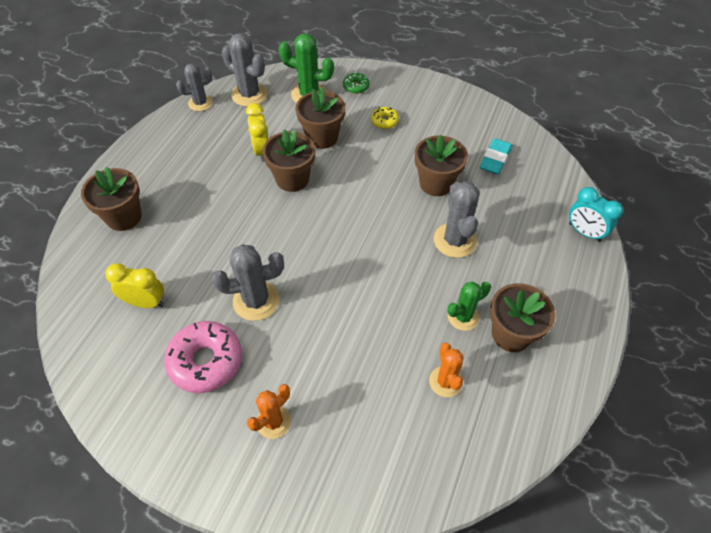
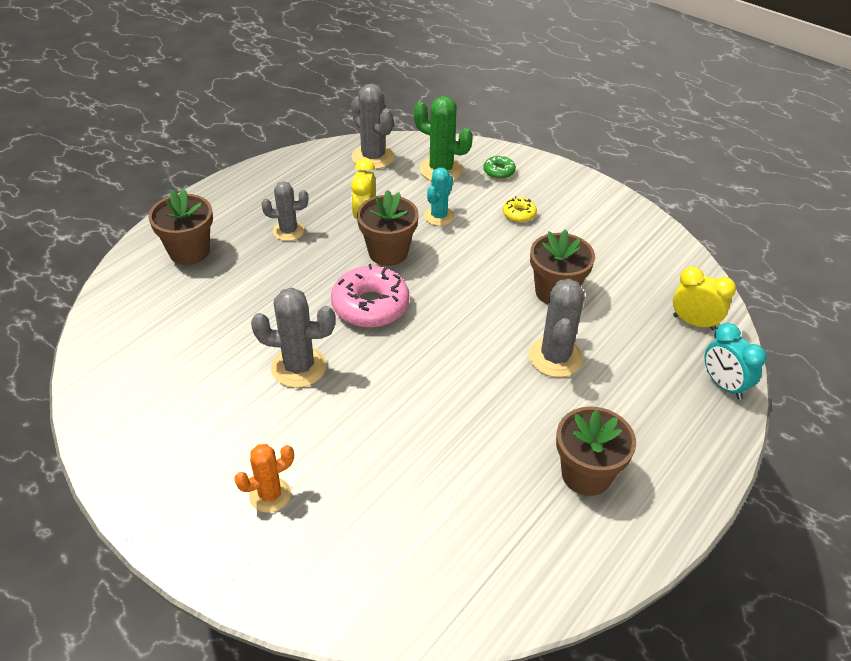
camera: 15 degrees right, 10 degrees down
yellow clock [105,263,164,308] -> yellow clock moved to [673,267,736,330]
pink donut [164,321,242,393] -> pink donut moved to [331,264,410,327]
grey cactus [176,64,213,111] -> grey cactus moved to [261,181,308,241]
brown flower pot [296,87,345,149] -> turquoise cactus [424,167,455,226]
orange cactus [429,343,463,397] -> none
green cactus [448,282,491,331] -> none
turquoise eraser [480,138,512,174] -> none

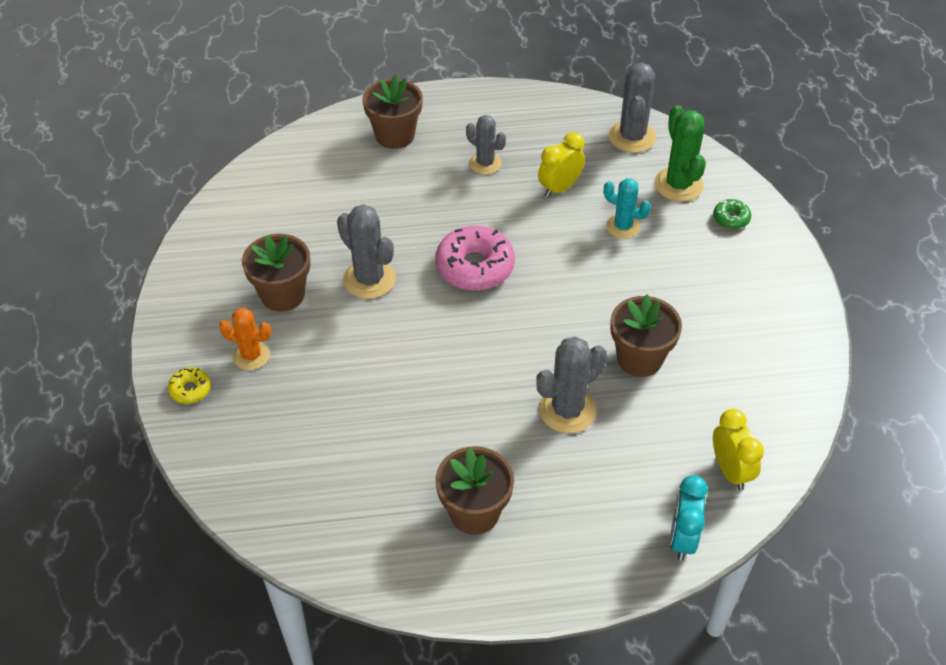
camera: 45 degrees right, 5 degrees up
brown flower pot [357,190,419,266] -> brown flower pot moved to [242,234,310,312]
turquoise cactus [424,167,455,226] -> turquoise cactus turned 45 degrees clockwise [604,178,651,239]
yellow donut [503,196,537,223] -> yellow donut moved to [168,367,211,404]

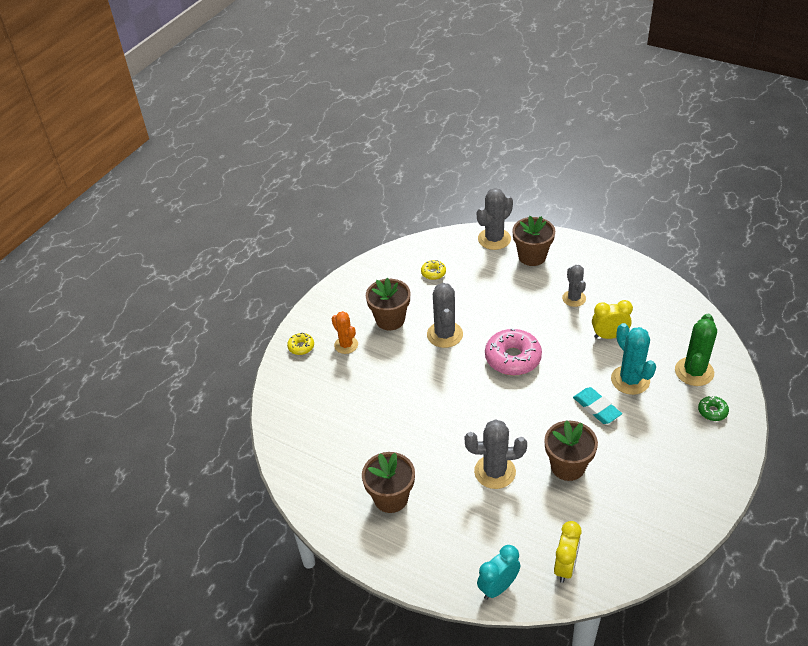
camera: 40 degrees right, 5 degrees down
turquoise cactus [604,178,651,239] -> turquoise cactus [611,323,656,395], size x1.51
grey cactus [609,63,656,153] -> grey cactus moved to [477,188,513,250]
none -> yellow donut [421,260,446,280]
none -> turquoise eraser [573,387,622,424]

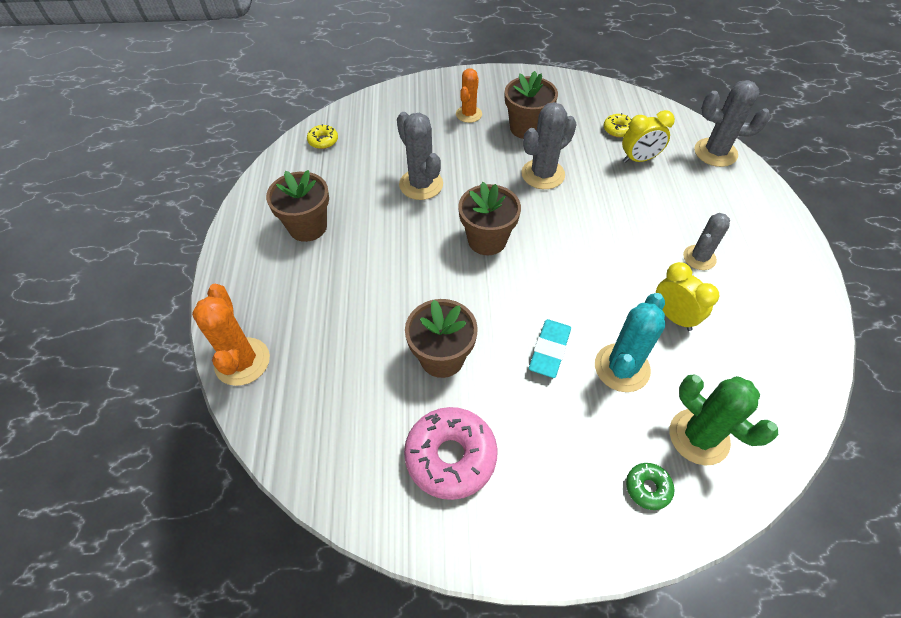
camera: 55 degrees right, 10 degrees up
yellow donut [287,333,314,355] -> yellow donut moved to [307,124,338,149]
grey cactus [465,419,527,489] -> grey cactus moved to [397,112,443,200]
turquoise clock [477,545,520,600] -> orange cactus [192,284,270,386]
pink donut [485,328,542,375] -> pink donut moved to [404,407,498,500]
brown flower pot [512,216,555,266] -> brown flower pot moved to [458,182,521,255]
yellow clock [554,521,582,583] -> yellow clock moved to [622,110,675,163]
green cactus [675,314,717,386] -> green cactus turned 60 degrees clockwise [670,375,778,465]

